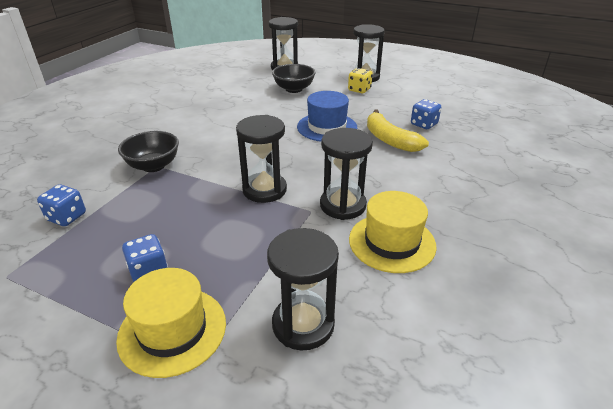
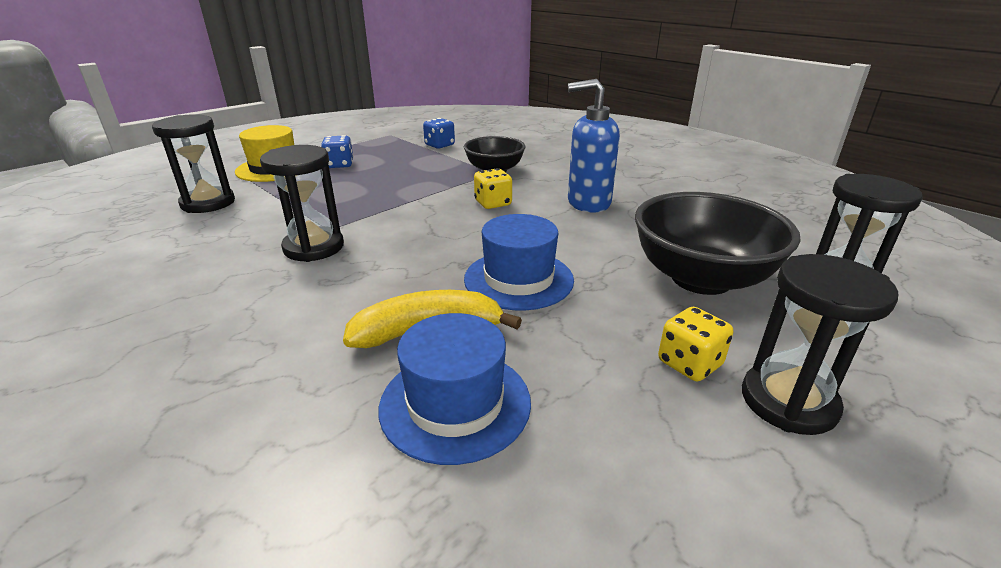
camera: 110 degrees right, 5 degrees down
black hourglass [236,115,287,203] -> none
black bowl [272,64,316,93] -> black bowl [635,192,801,295], size x1.62
yellow hat [349,191,436,273] -> none
blue dice [411,99,441,129] -> blue hat [379,313,531,465]
none -> yellow dice [474,168,512,209]
none -> blue soap dispenser [568,79,620,213]

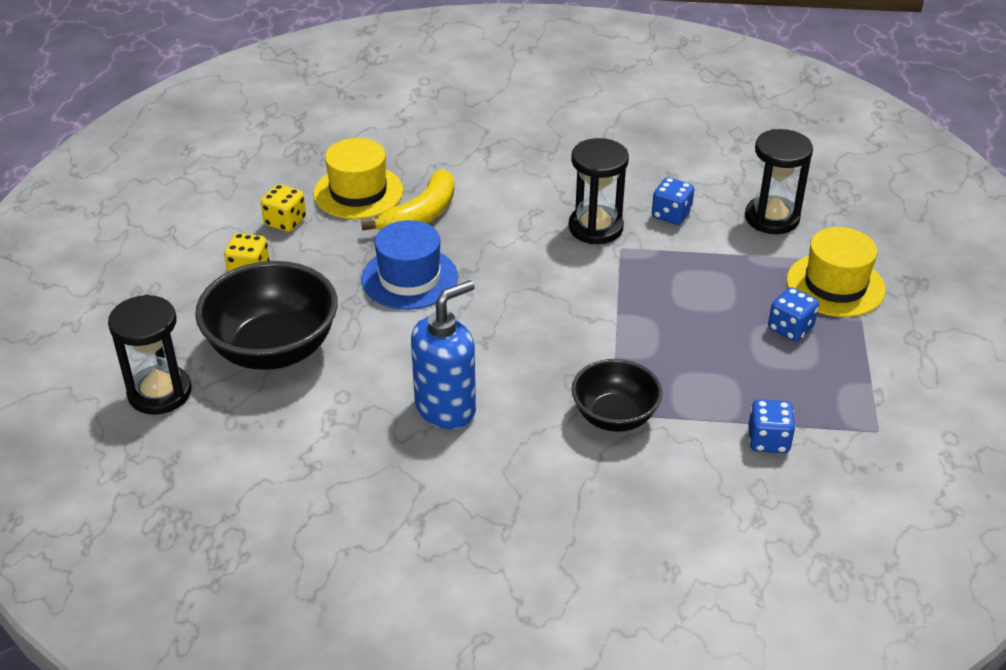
camera: 140 degrees right, 10 degrees up
blue hat [379,313,531,465] -> yellow hat [314,138,403,219]
yellow dice [474,168,512,209] -> yellow dice moved to [261,184,306,232]
black hourglass [742,254,898,435] -> none
none -> blue dice [652,177,694,225]

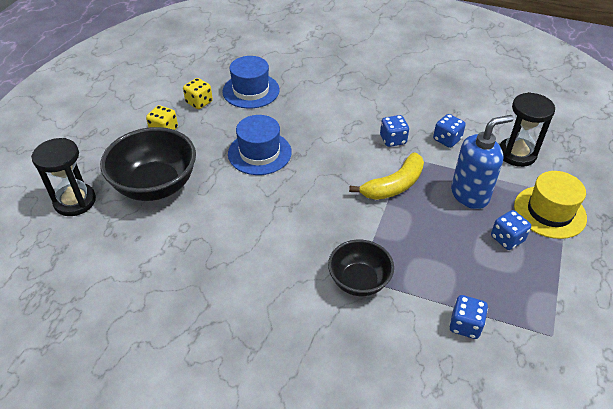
camera: 15 degrees right, 5 degrees up
yellow hat [314,138,403,219] -> blue hat [222,56,280,109]
yellow banana [361,169,455,231] -> yellow banana moved to [349,152,424,200]
blue soap dispenser [411,280,476,429] -> blue soap dispenser moved to [451,115,514,209]
black hourglass [569,138,629,244] -> blue dice [380,115,409,147]

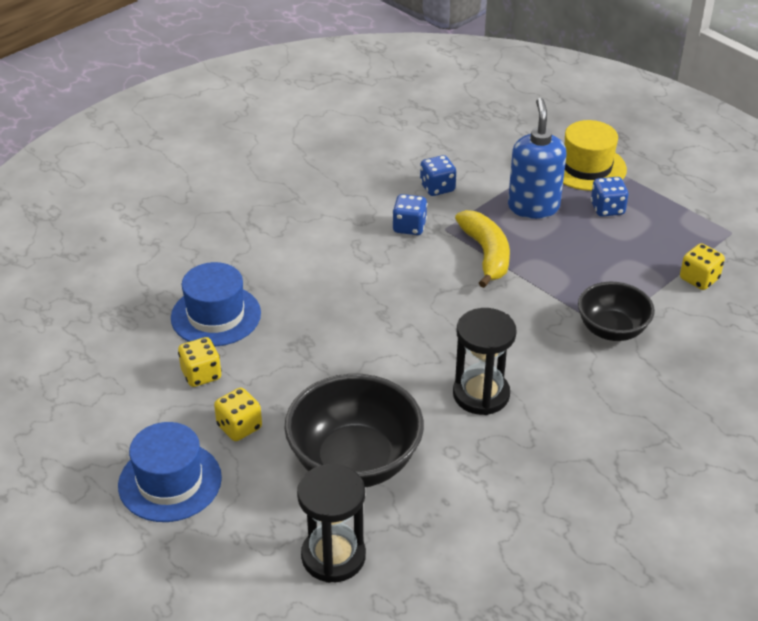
camera: 65 degrees left, 5 degrees down
blue hat [228,115,292,175] -> blue hat moved to [118,422,222,522]
blue dice [449,295,488,339] -> yellow dice [680,243,725,290]
black hourglass [500,92,555,167] -> black hourglass moved to [453,308,517,415]

